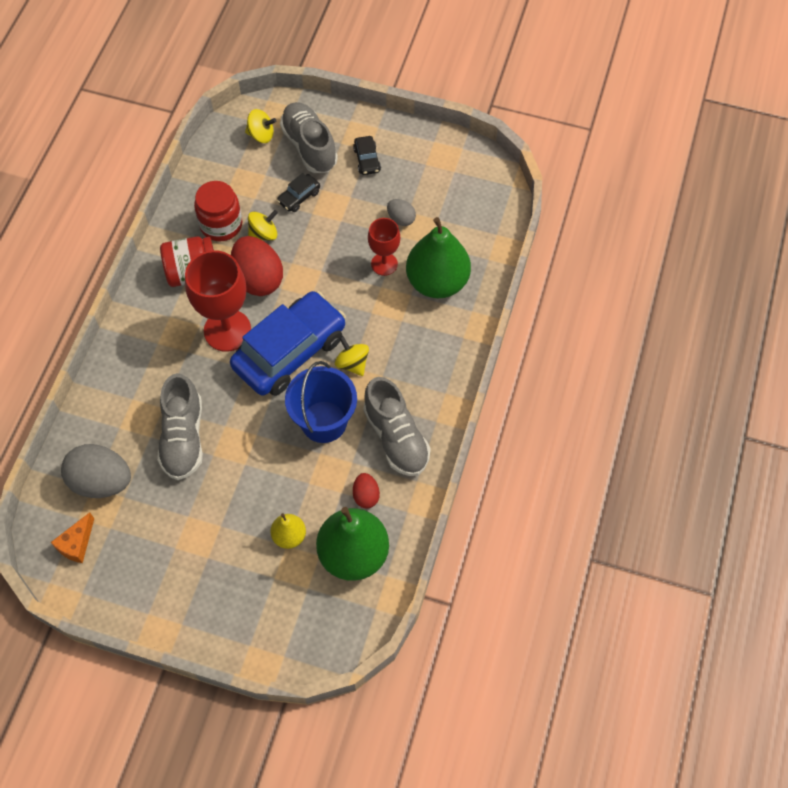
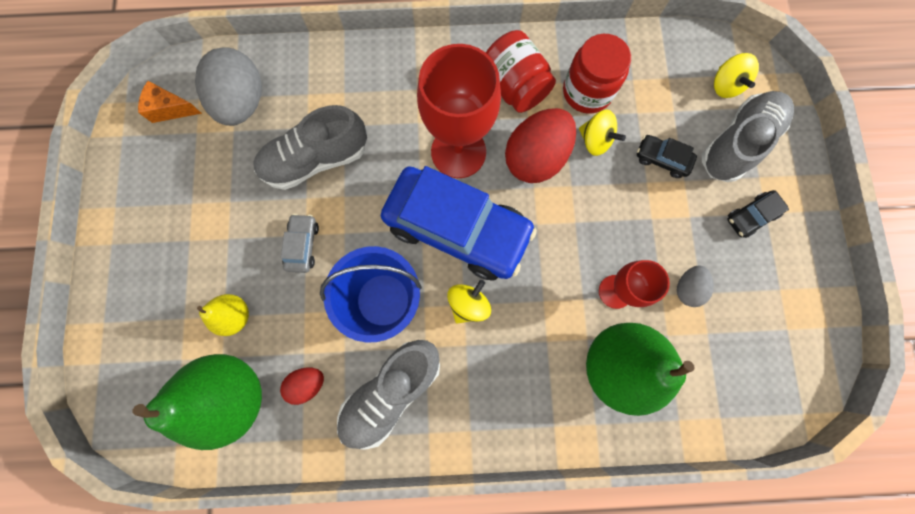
camera: 70 degrees right, 15 degrees up
none -> grey car [281,214,319,273]

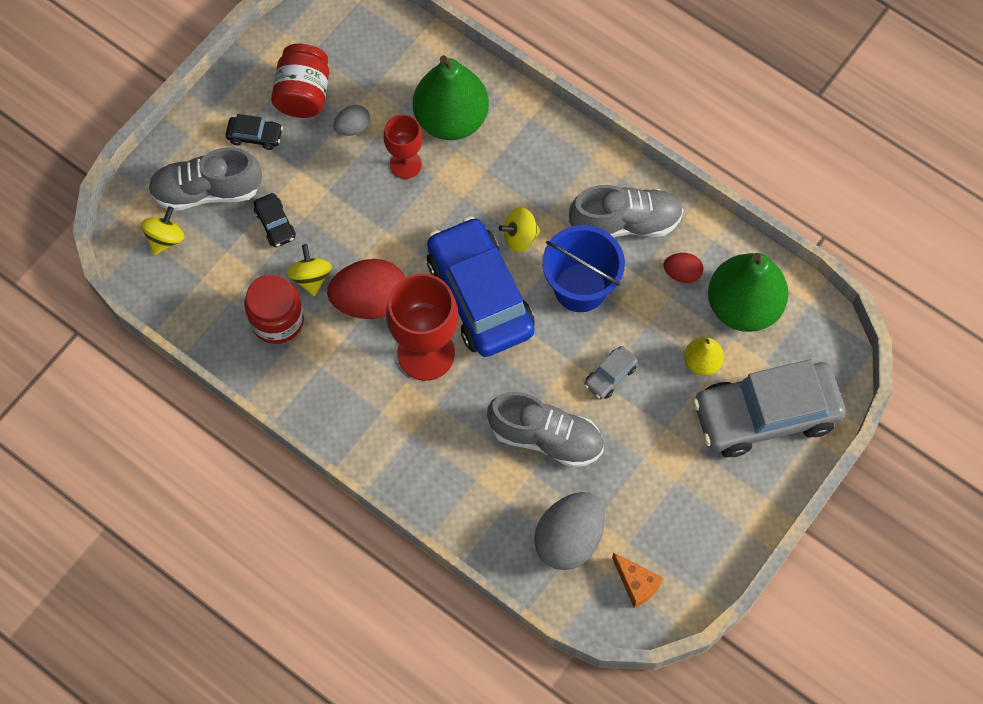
camera: 140 degrees left, 10 degrees down
red jar [486,30,556,113] -> red jar moved to [271,44,329,118]
none -> grey car [693,359,846,457]

